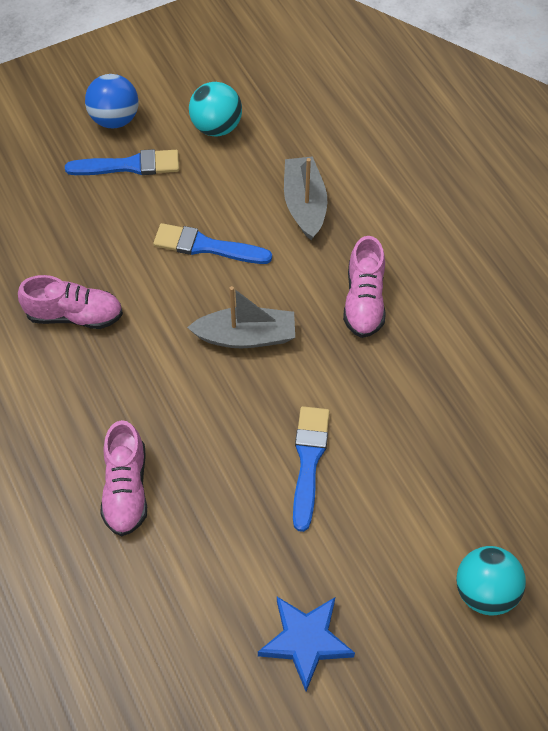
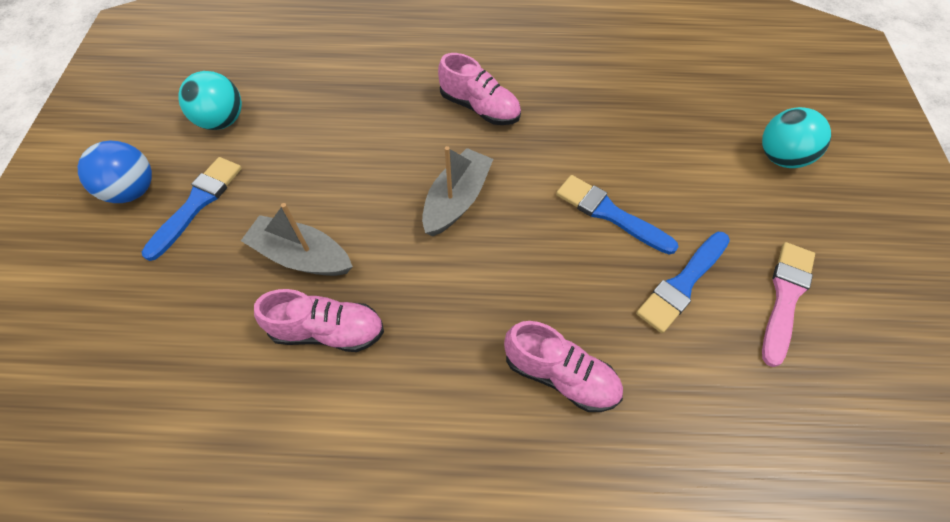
camera: 60 degrees left, 0 degrees up
pink shoe [18,275,123,329] -> pink shoe turned 60 degrees clockwise [254,289,384,352]
blue brush [153,223,272,264] -> blue brush moved to [636,232,730,333]
blue star [258,597,355,691] -> pink brush [762,242,815,367]
grey boat [284,156,327,240] -> grey boat moved to [241,203,353,276]

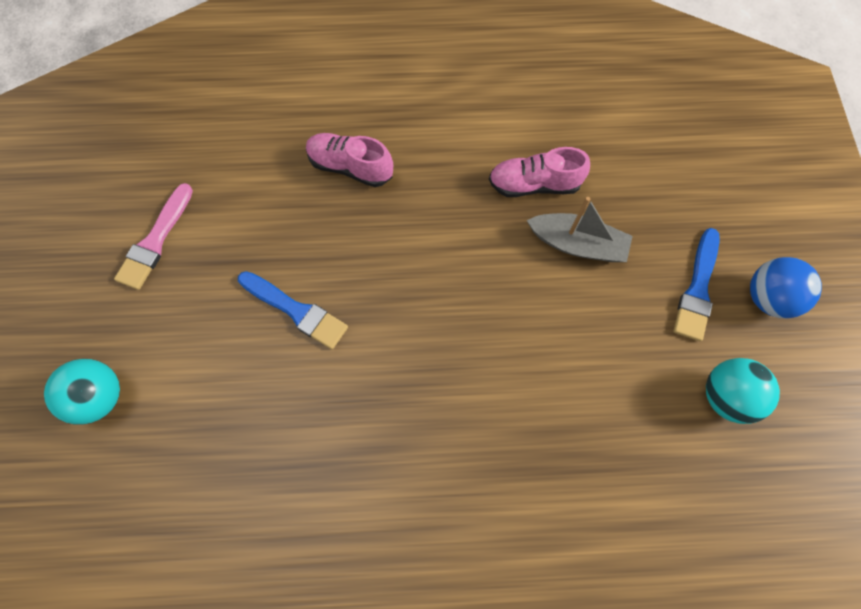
camera: 175 degrees right, 10 degrees up
grey boat [422,146,493,236] -> none
pink shoe [438,53,521,125] -> none
blue brush [636,232,730,333] -> none

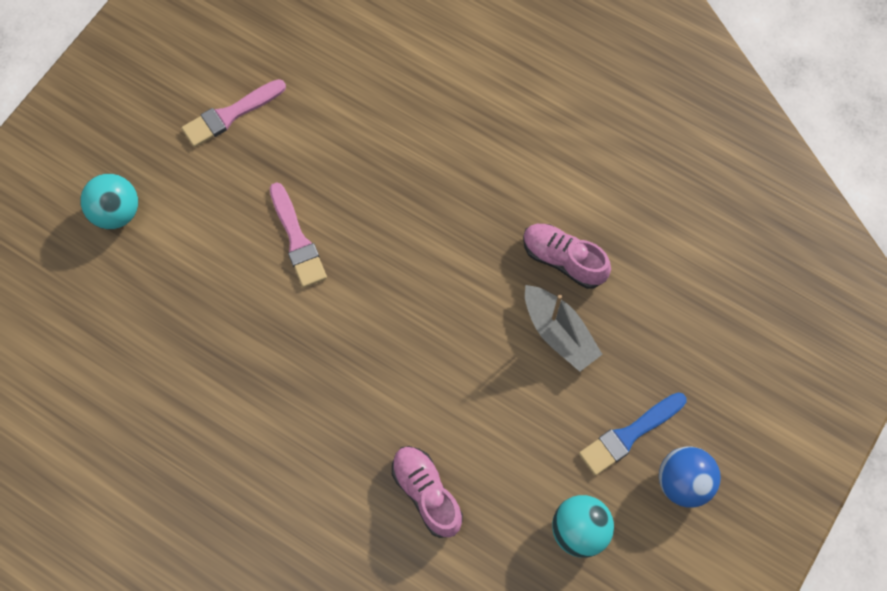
camera: 35 degrees right, 0 degrees up
blue brush [238,271,348,349] -> pink brush [270,182,327,288]
pink shoe [306,133,393,187] -> pink shoe moved to [392,446,463,538]

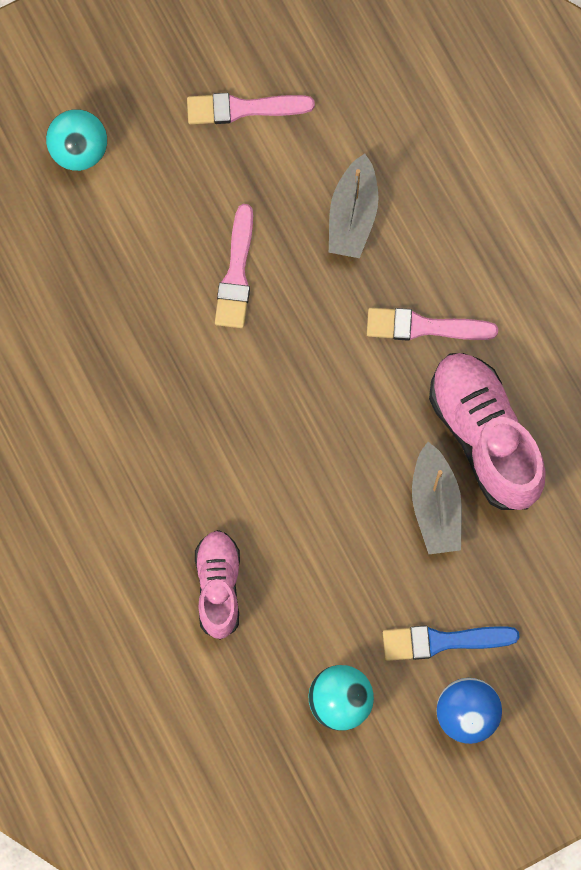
camera: 30 degrees right, 5 degrees up
pink shoe [523,224,611,289] -> pink shoe [429,353,546,510], size x1.62
none -> grey boat [329,154,379,258]
none -> pink brush [367,308,498,341]

